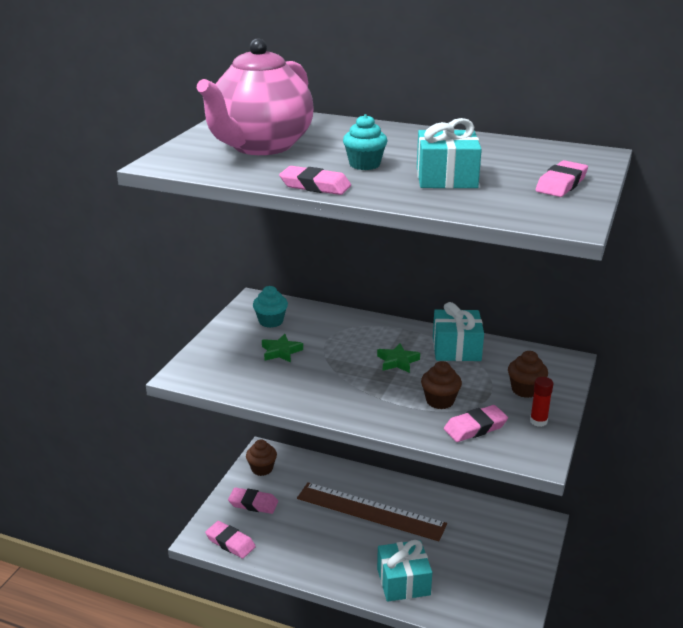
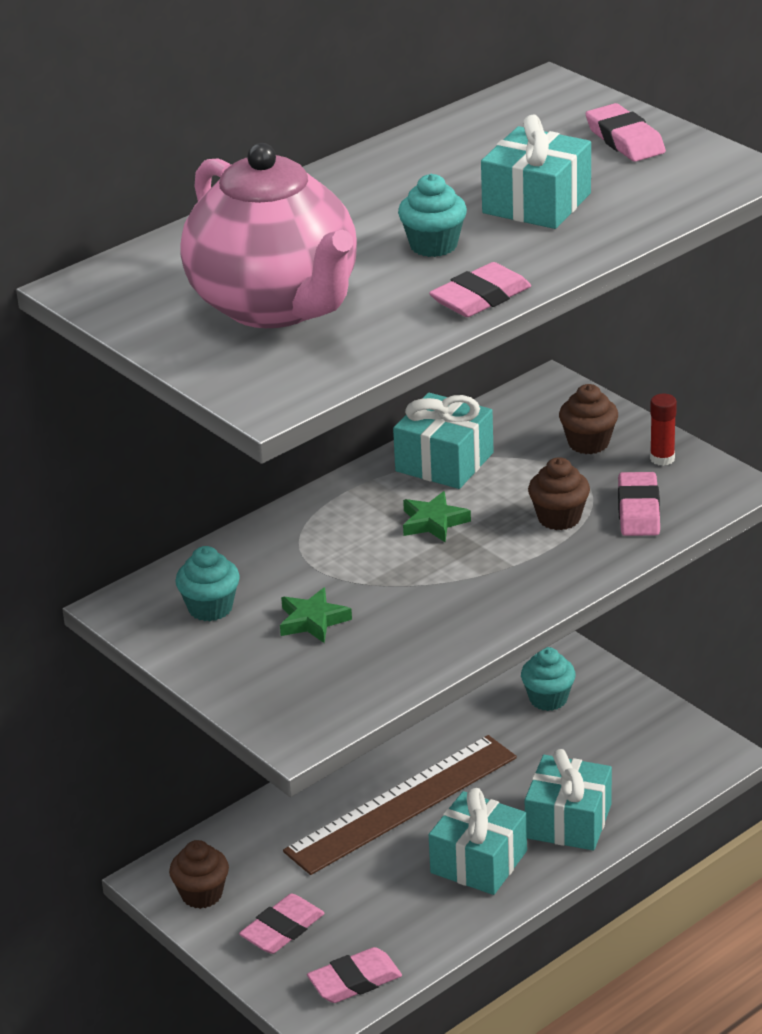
camera: 60 degrees left, 5 degrees up
none -> turquoise gift [429,788,527,895]
none -> turquoise cupcake [521,647,576,711]

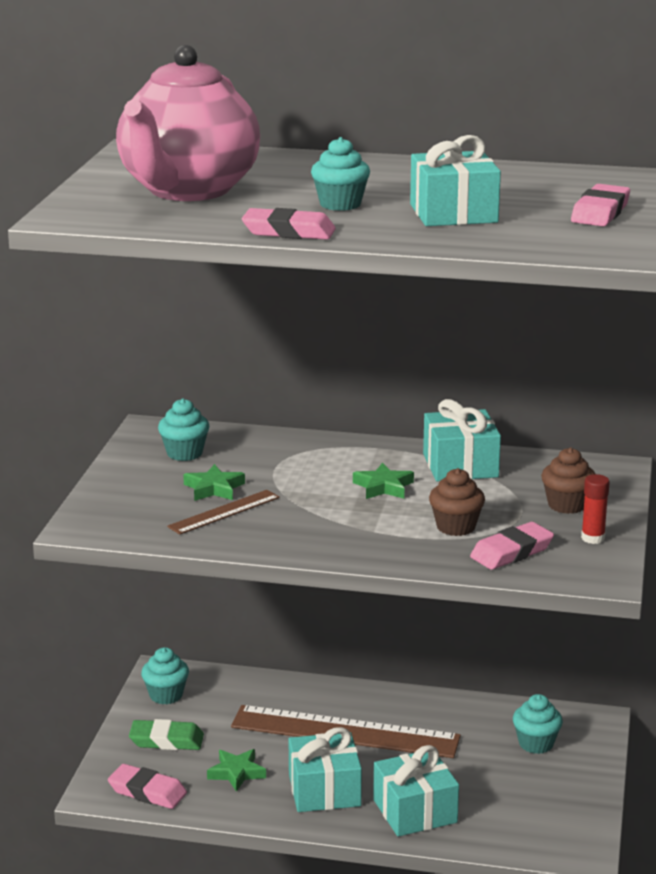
camera: 50 degrees right, 10 degrees down
brown cupcake [169,840,229,909] -> turquoise cupcake [141,647,189,704]
pink eraser [239,894,325,954] -> green eraser [129,719,204,750]
none -> brown ruler [167,490,280,535]
none -> green star [207,749,266,792]

